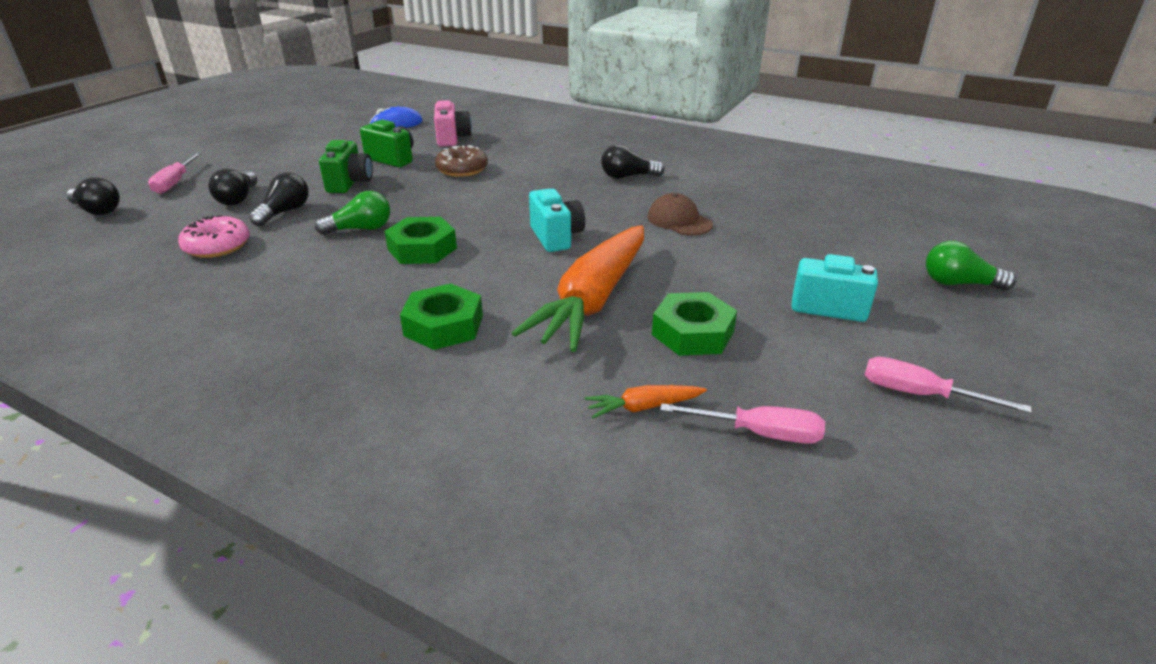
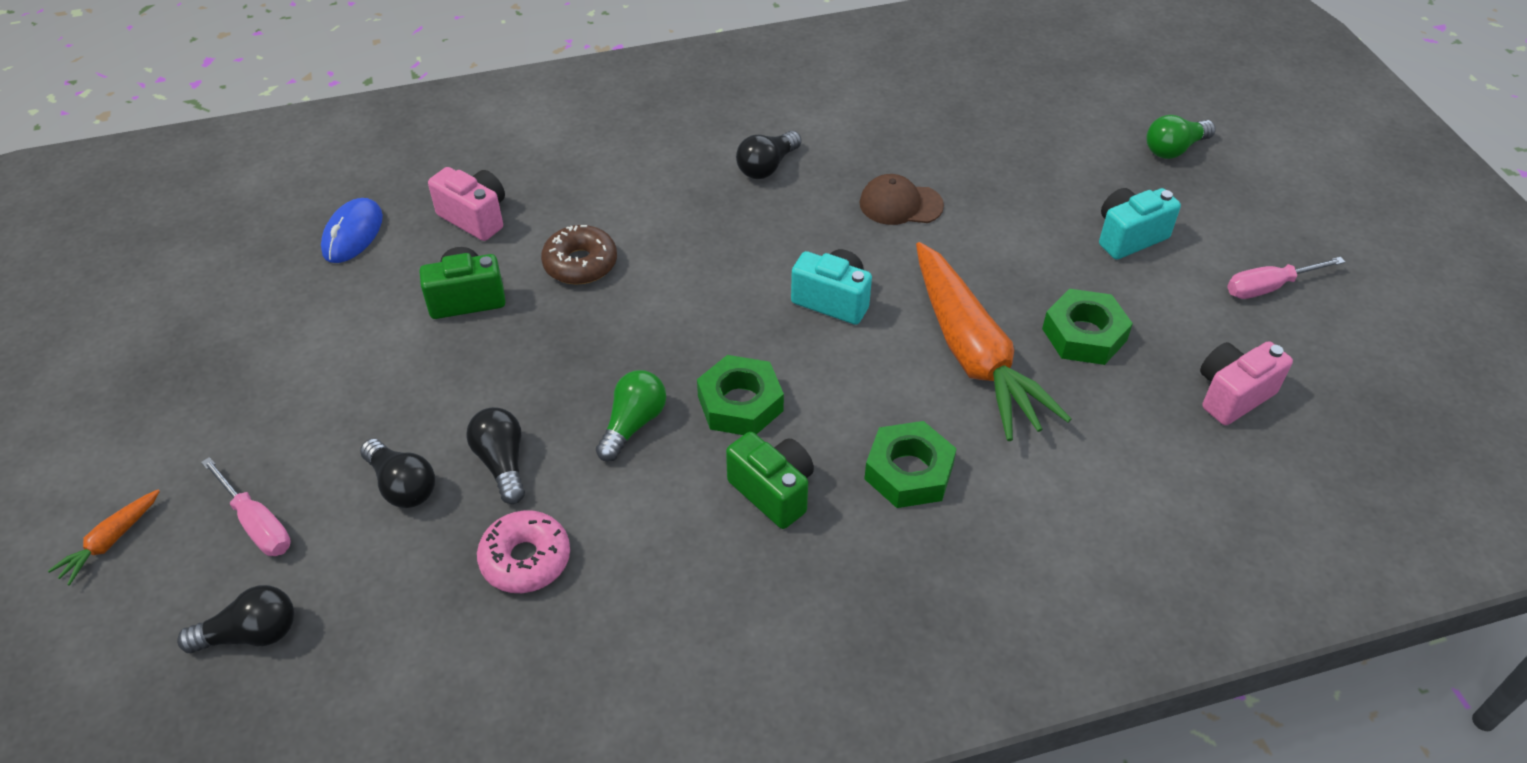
camera: 45 degrees left, 15 degrees up
green camera [319,140,373,193] -> green camera moved to [726,432,814,529]
orange carrot [585,385,707,419] -> orange carrot moved to [48,490,160,586]
pink screwdriver [660,403,825,444] -> pink camera [1200,341,1293,425]

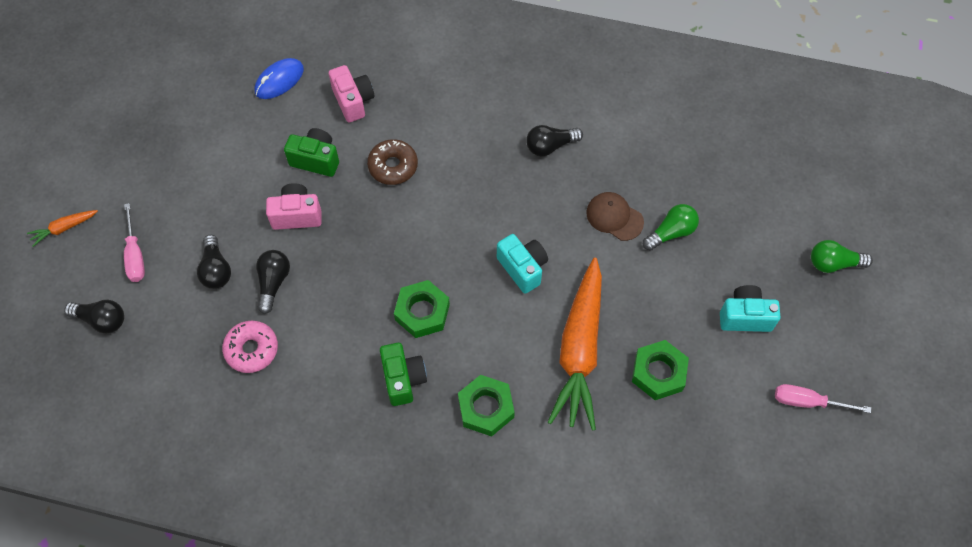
camera: 30 degrees right, 15 degrees up
green light bulb [596,370,666,462] -> green light bulb moved to [643,204,699,251]
pink camera [1200,341,1293,425] -> pink camera moved to [266,183,322,230]

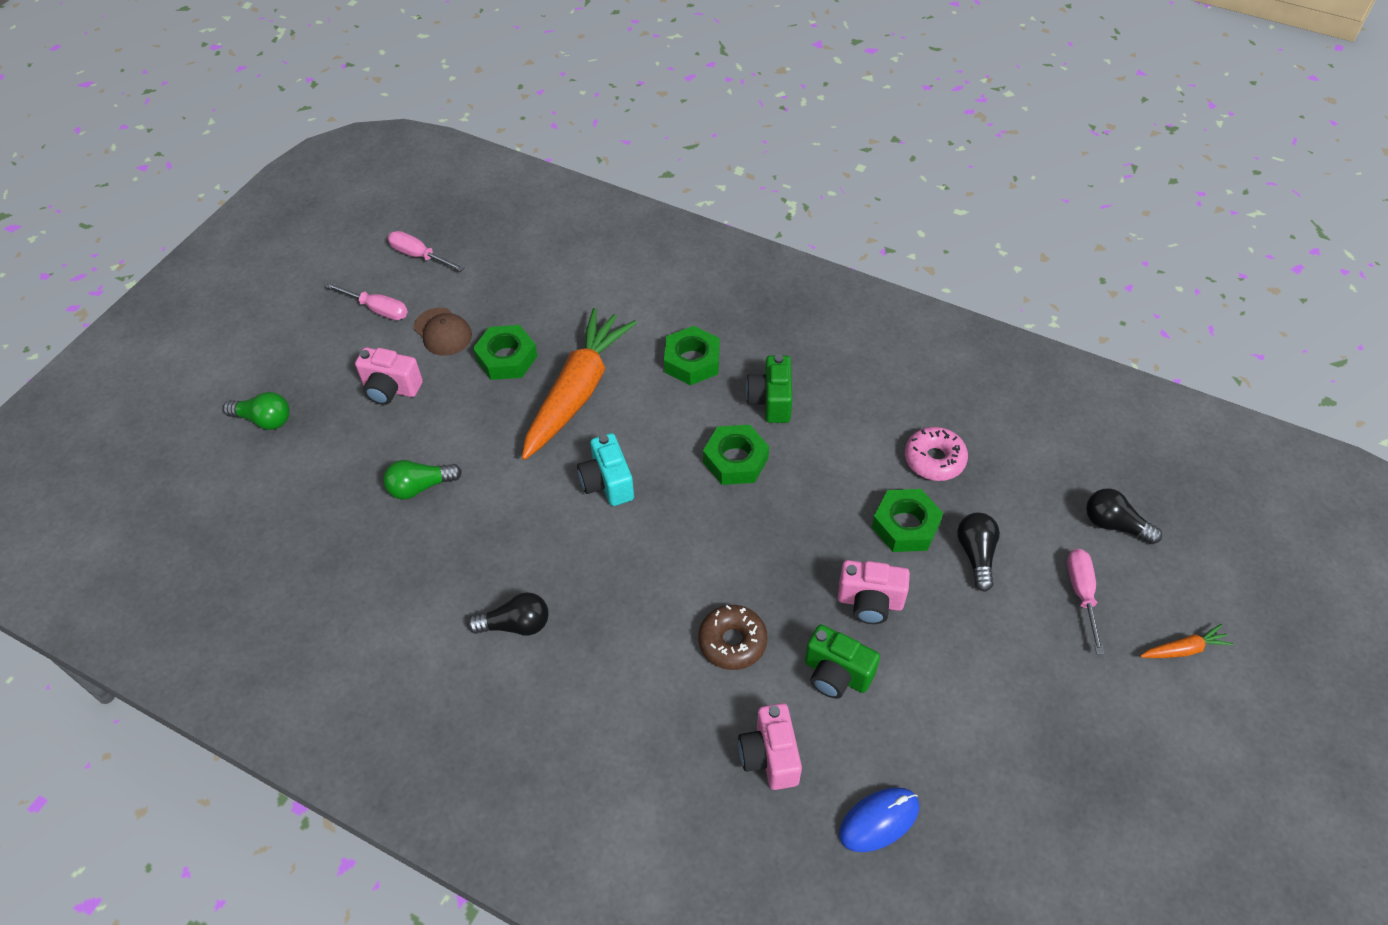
camera: 165 degrees left, 10 degrees down
black light bulb [256,250,290,314] -> green nut [872,489,943,552]
brown cap [586,192,644,241] -> brown cap moved to [414,308,472,356]
turquoise camera [720,285,781,332] -> pink camera [355,347,423,405]
none -> pink screwdriver [388,231,465,271]

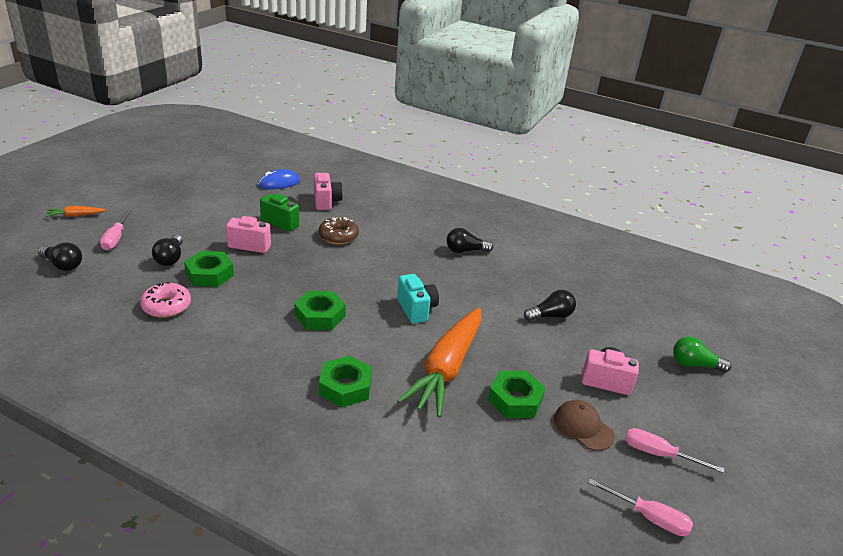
camera: 175 degrees right, 20 degrees down
green light bulb [383,460,462,500] -> black light bulb [524,290,576,321]
green camera [746,354,792,423] -> none

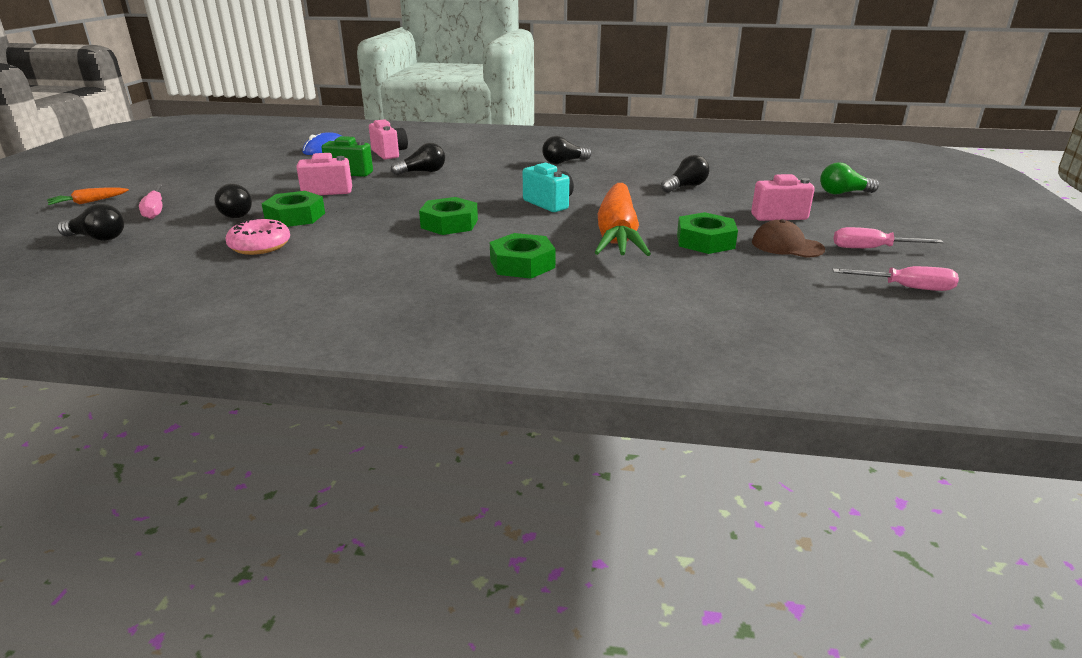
camera: 15 degrees left, 5 degrees down
brown donut [319,217,359,245] -> black light bulb [391,143,445,175]

